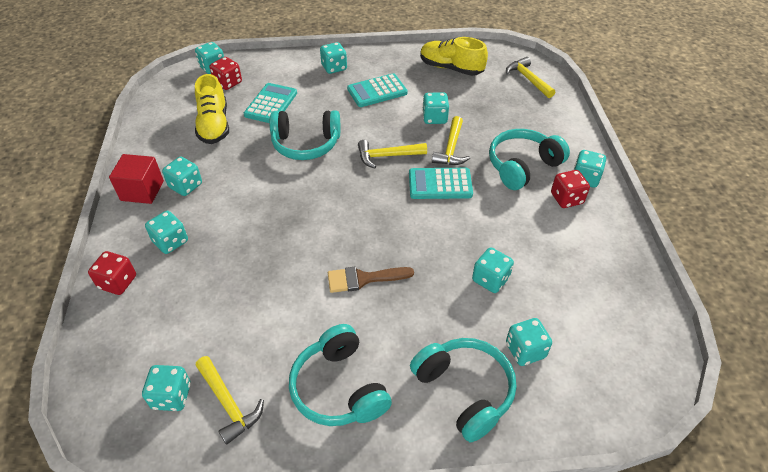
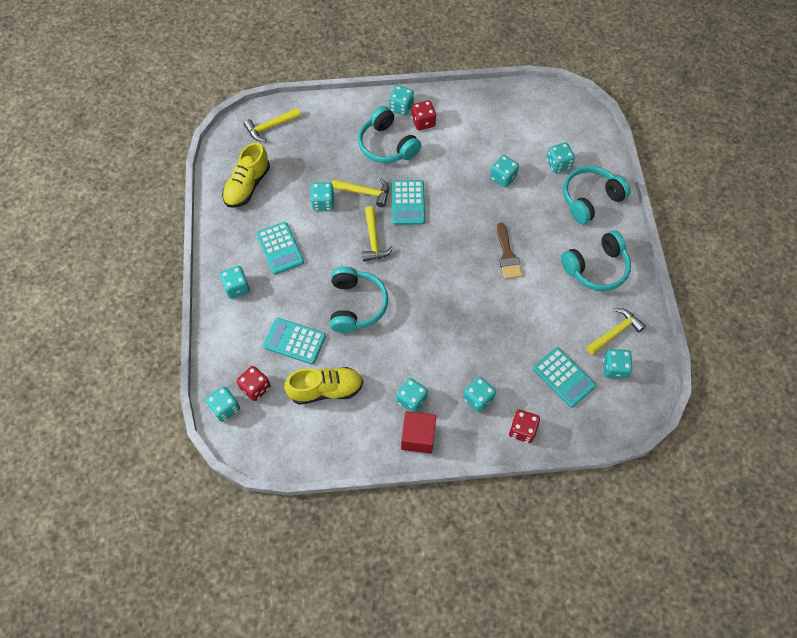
camera: 90 degrees left, 15 degrees up
none -> turquoise calculator [533,347,596,408]

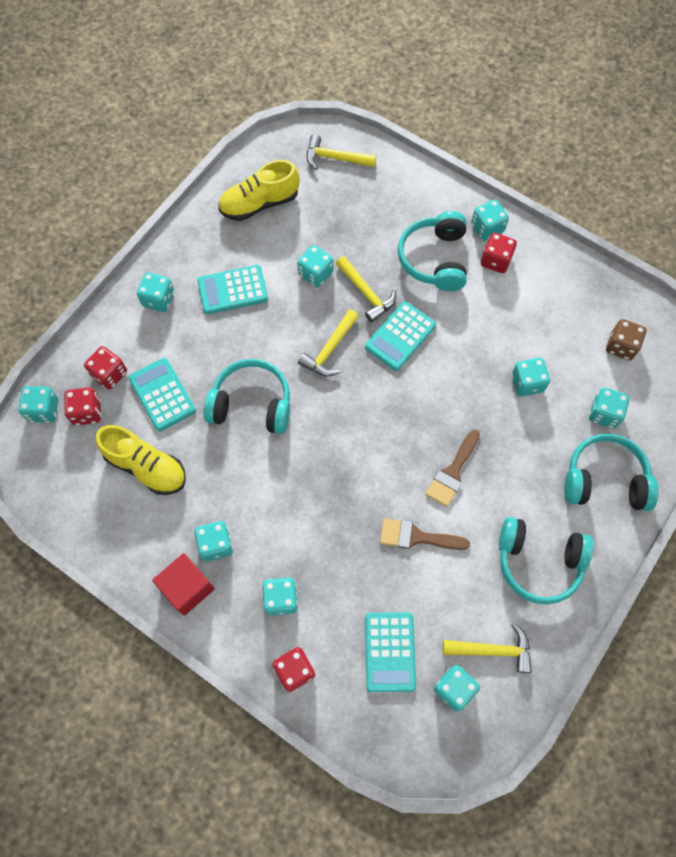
camera: 40 degrees right, 5 degrees up
turquoise calculator [256,222,304,275] -> turquoise calculator turned 60 degrees clockwise [197,265,268,314]
turquoise headphones [330,266,388,333] -> turquoise headphones turned 120 degrees counterclockwise [204,359,290,434]
none -> red dice [84,346,127,389]
none -> brown brush [380,518,470,550]
none -> brown dice [606,319,647,360]

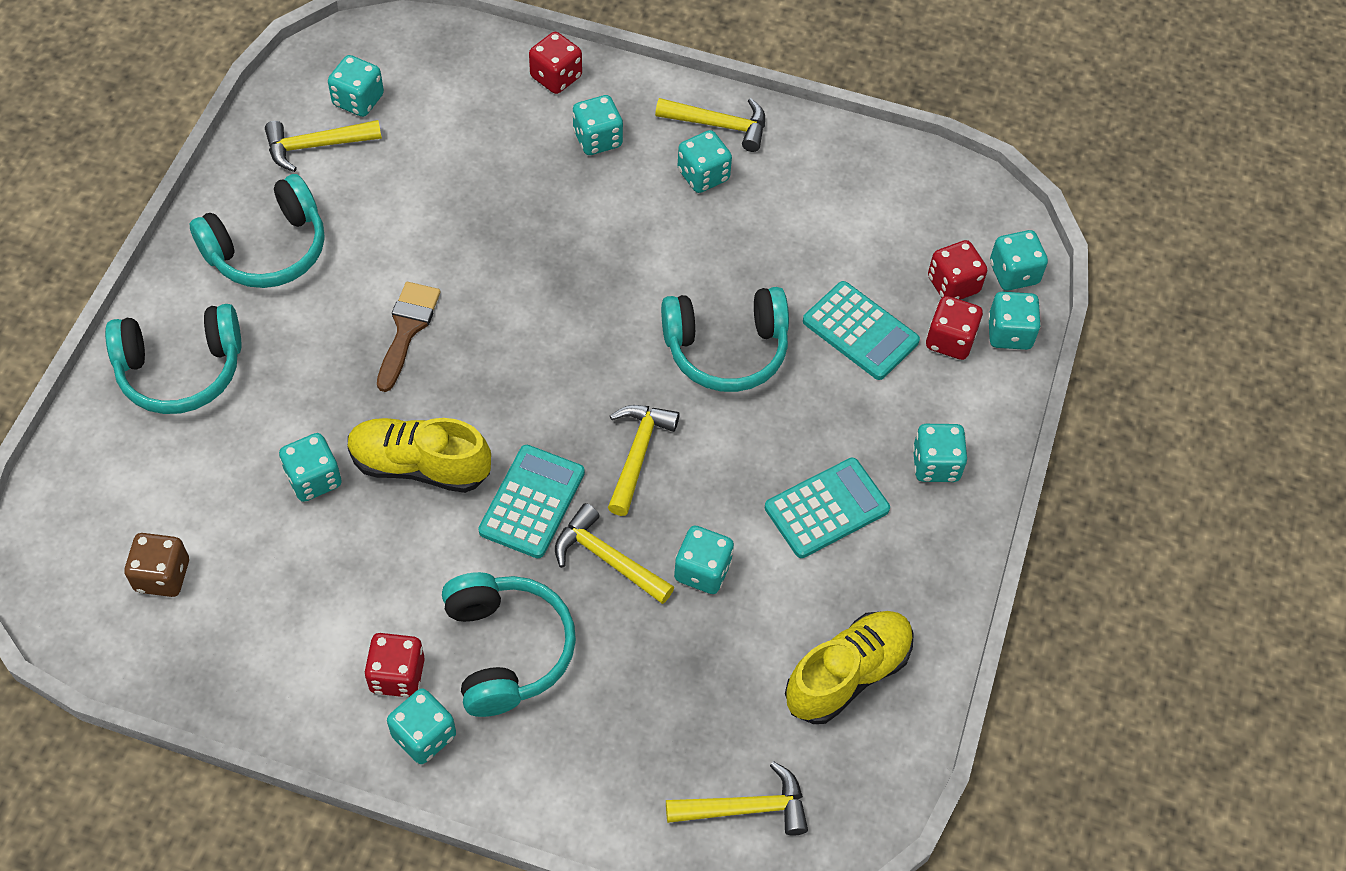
camera: 160 degrees right, 10 degrees down
yellow shoe [96,425,186,495] -> yellow shoe moved to [348,418,491,493]
red cube [152,553,215,616] -> yellow hammer [655,98,765,152]
turquoise calculator [365,613,416,692] -> none
brown brush [380,518,470,550] -> none
turquoise headphones [499,517,593,604] -> turquoise headphones turned 150 degrees clockwise [189,174,324,288]
turquoise dice [589,388,629,429] -> turquoise dice moved to [988,292,1041,350]

